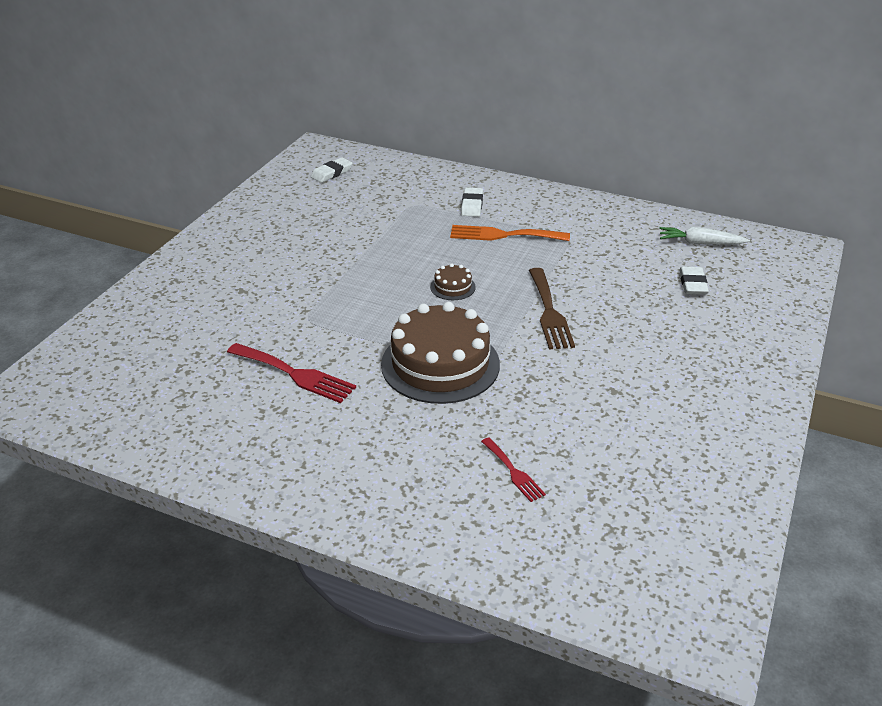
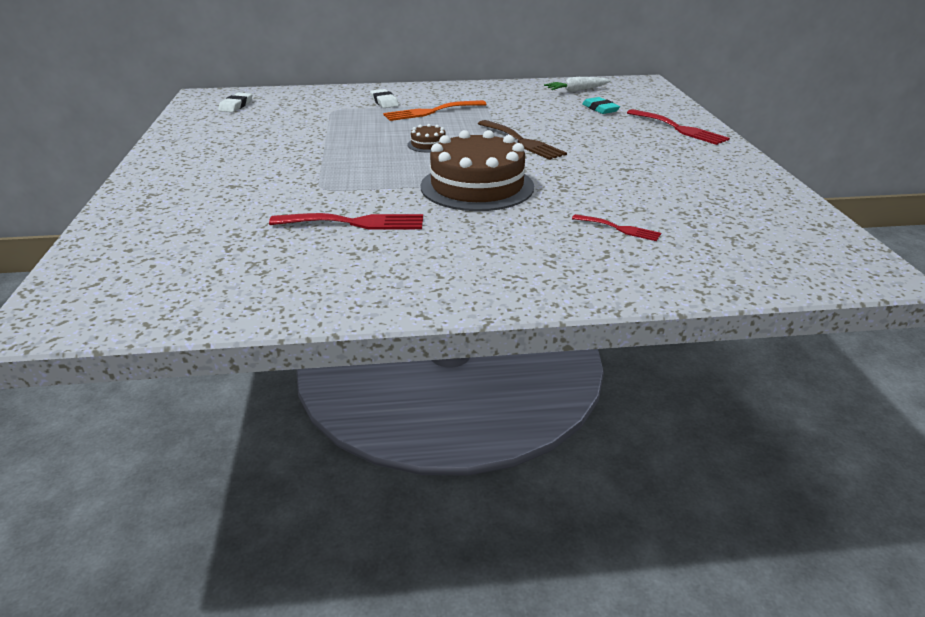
camera: 30 degrees left, 5 degrees down
white eraser [679,266,709,295] -> turquoise eraser [582,97,620,114]
none -> red fork [627,109,730,145]

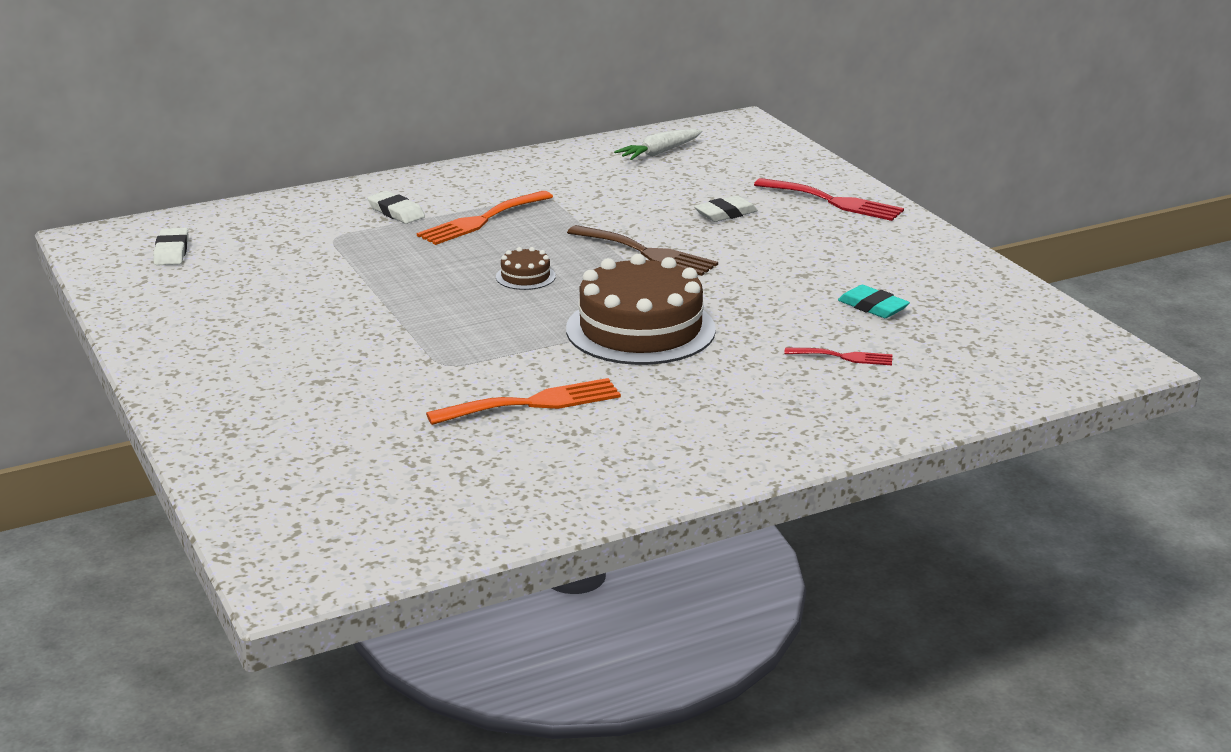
camera: 20 degrees left, 5 degrees down
red fork [269,213,423,230] -> orange fork [426,378,621,425]
turquoise eraser [582,97,620,114] -> turquoise eraser moved to [838,285,910,318]
none -> white eraser [694,195,758,222]

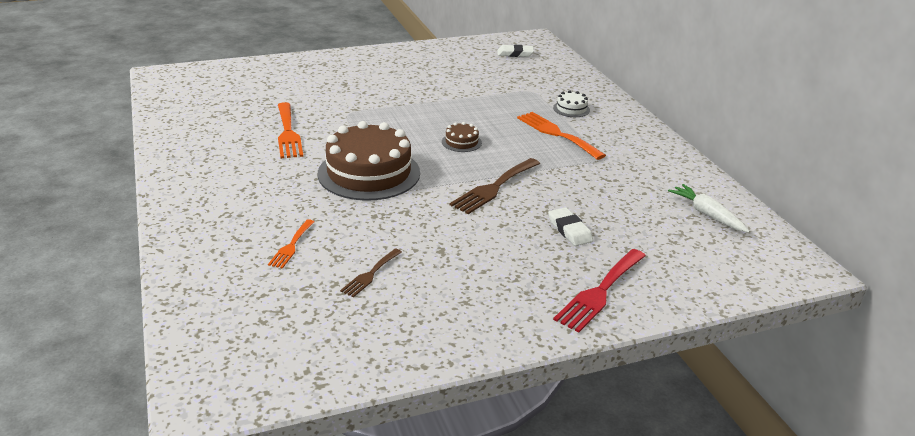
camera: 95 degrees right, 5 degrees up
white eraser [367,191,425,224] -> white cake [553,90,590,117]
red fork [784,348,892,365] -> orange fork [268,219,314,269]
turquoise eraser [838,285,910,318] -> brown fork [340,248,402,297]

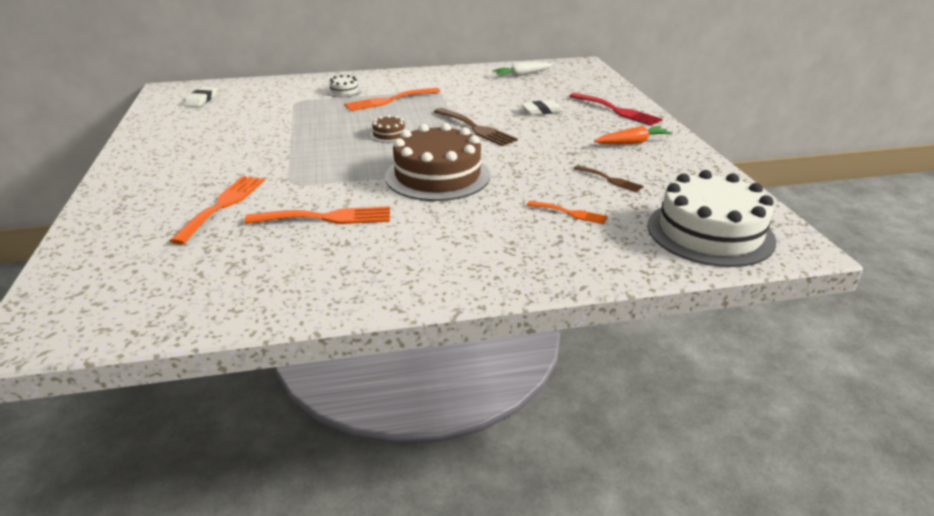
camera: 80 degrees left, 0 degrees up
none -> orange fork [169,176,265,245]
none -> orange carrot [594,126,673,144]
none -> white cake [648,170,776,267]

